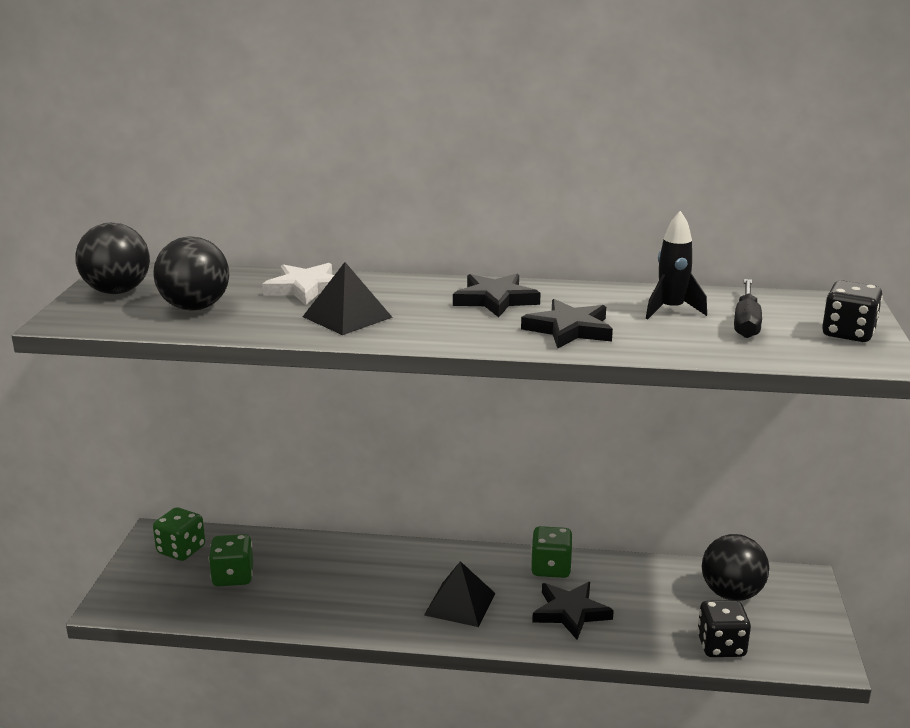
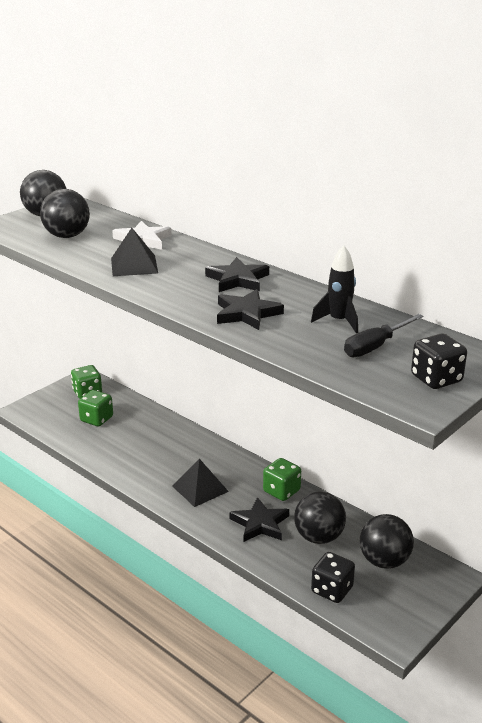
camera: 35 degrees right, 5 degrees up
none -> black ball [294,491,346,544]

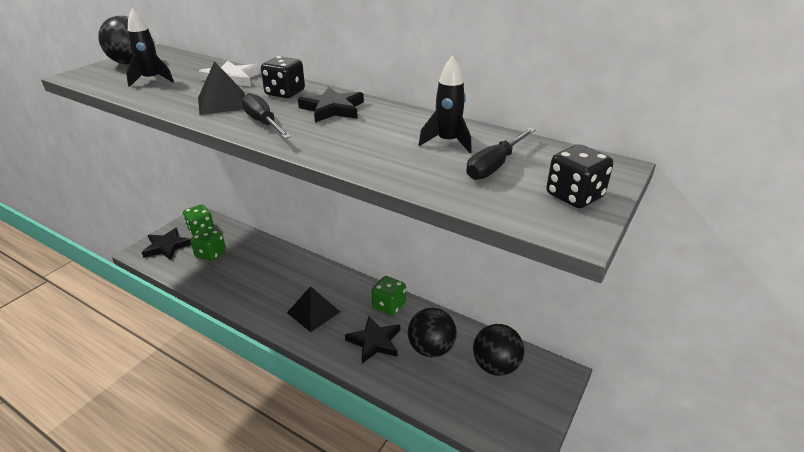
camera: 10 degrees left, 5 degrees up
black ball [40,189,90,238] -> black rocket [126,8,174,87]
black star [217,289,284,330] -> black star moved to [142,228,191,260]
black dice [311,552,355,603] -> black dice moved to [261,56,305,98]
none -> black screwdriver [242,93,291,139]

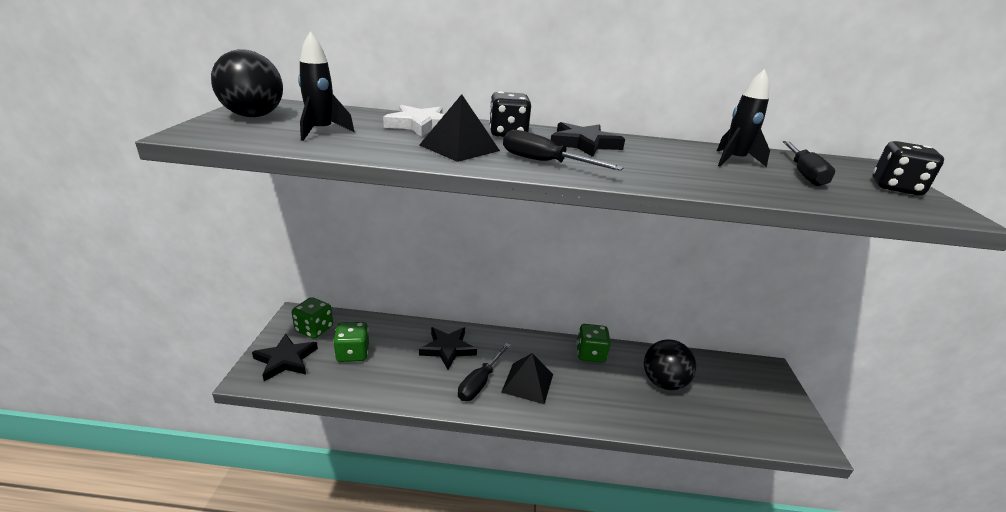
camera: 30 degrees left, 5 degrees down
black star [345,316,400,364] -> black star moved to [419,327,477,369]
black ball [473,324,524,376] -> none
none -> black screwdriver [458,343,511,401]

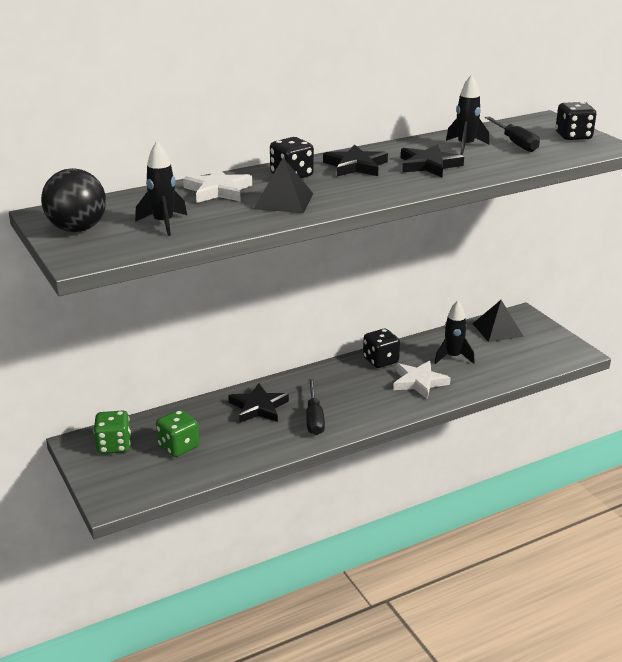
camera: 30 degrees left, 0 degrees up
black star [252,333,318,381] -> black star moved to [401,145,464,177]
black pyramid [502,353,553,404] -> black pyramid moved to [473,300,524,342]
black screwdriver [503,130,624,171] -> none
green dice [577,324,611,363] -> black dice [363,329,400,368]
black ball [644,339,696,390] -> black rocket [435,301,475,364]
none -> white star [393,360,451,399]

